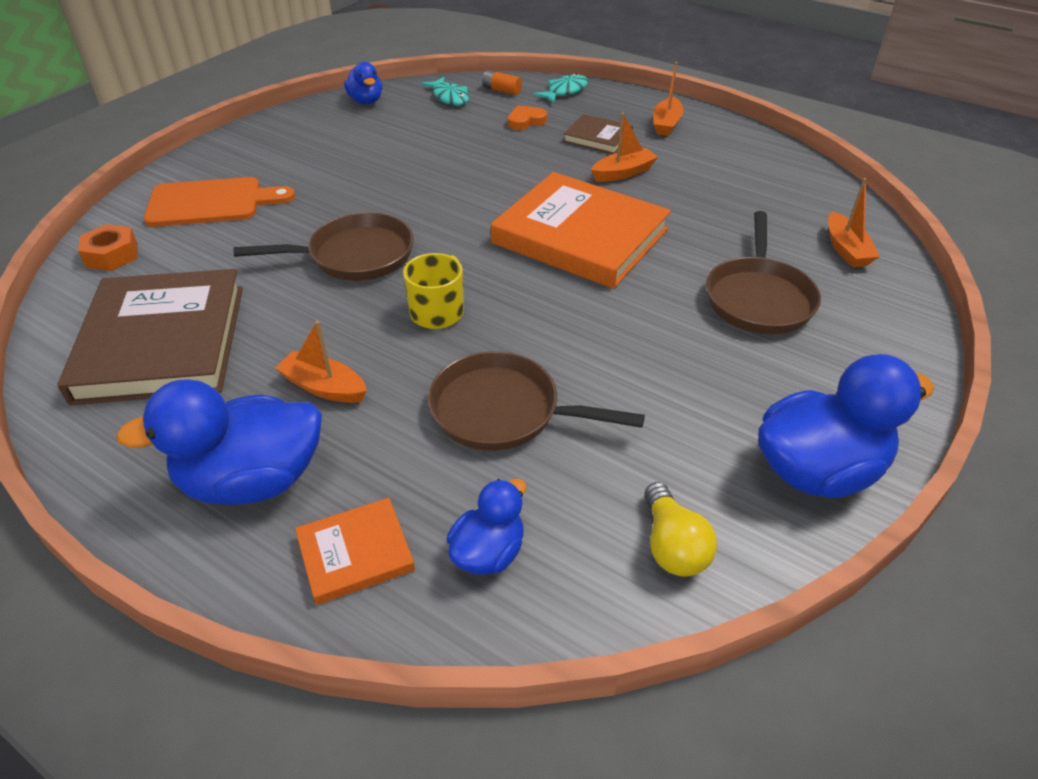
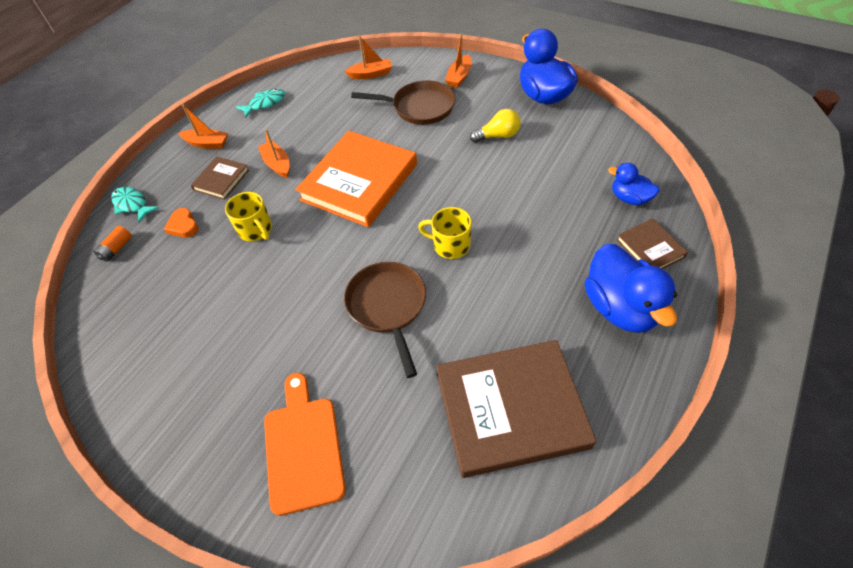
camera: 90 degrees left, 10 degrees up
orange nut [78,224,138,271] -> none
orange boat [275,321,367,403] -> orange boat moved to [445,34,472,88]
orange book [295,498,415,605] -> brown book [617,218,688,269]
blue duck [344,62,382,104] -> none
turquoise fish [421,77,469,105] -> turquoise fish moved to [236,89,285,118]
brown pan [428,351,645,451] -> none
yellow light bulb [644,482,717,577] -> yellow light bulb moved to [470,109,521,143]
none -> yellow mug [225,192,272,241]

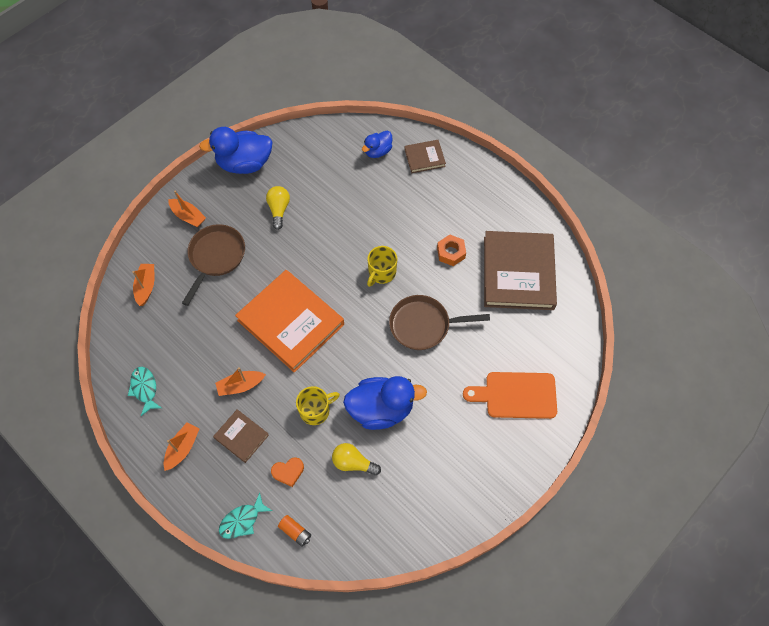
camera: 80 degrees left, 10 degrees up
blue duck [585,244,677,333] -> blue duck moved to [343,376,427,430]
none -> yellow light bulb [332,443,381,476]
none -> orange nut [437,235,466,266]

